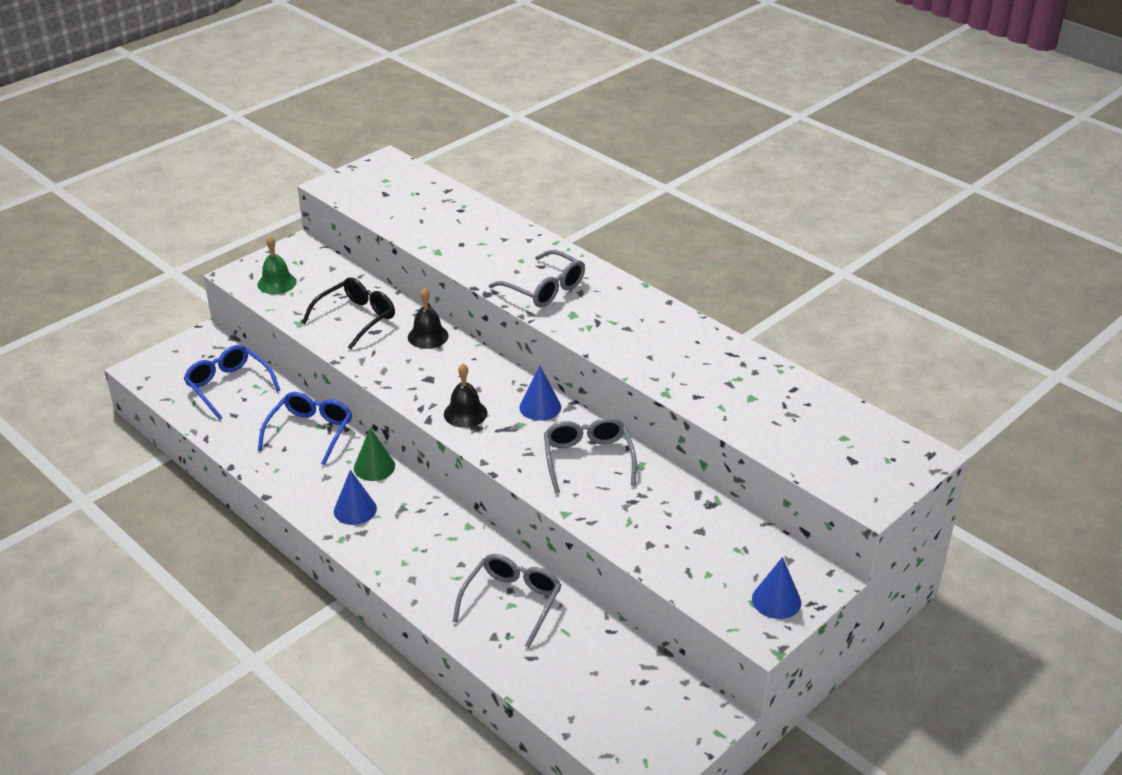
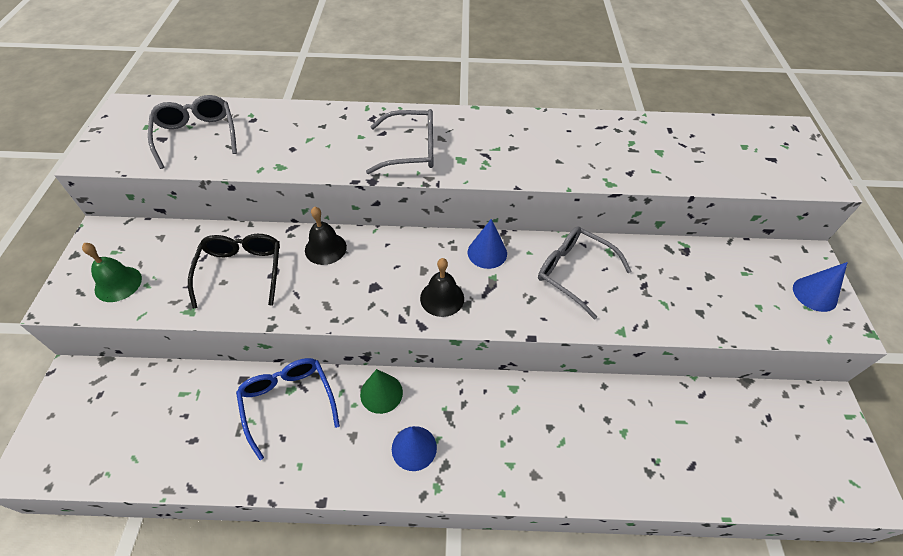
camera: 45 degrees left, 15 degrees up
blue glasses [184,345,280,420] -> none
grey glasses [453,554,561,648] -> grey glasses moved to [148,95,237,169]

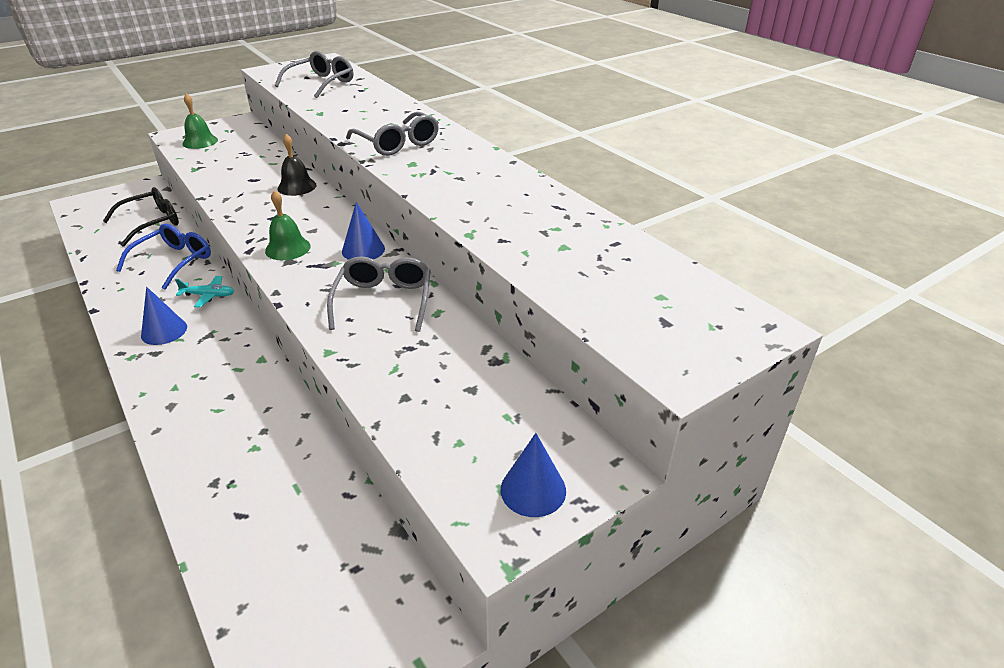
camera: 55 degrees right, 15 degrees down
black glasses [188,234,280,309] -> black glasses moved to [103,187,179,247]
green cone [360,369,403,414] -> turquoise plane [175,276,234,308]
black bell [420,258,464,317] -> green bell [265,190,311,260]

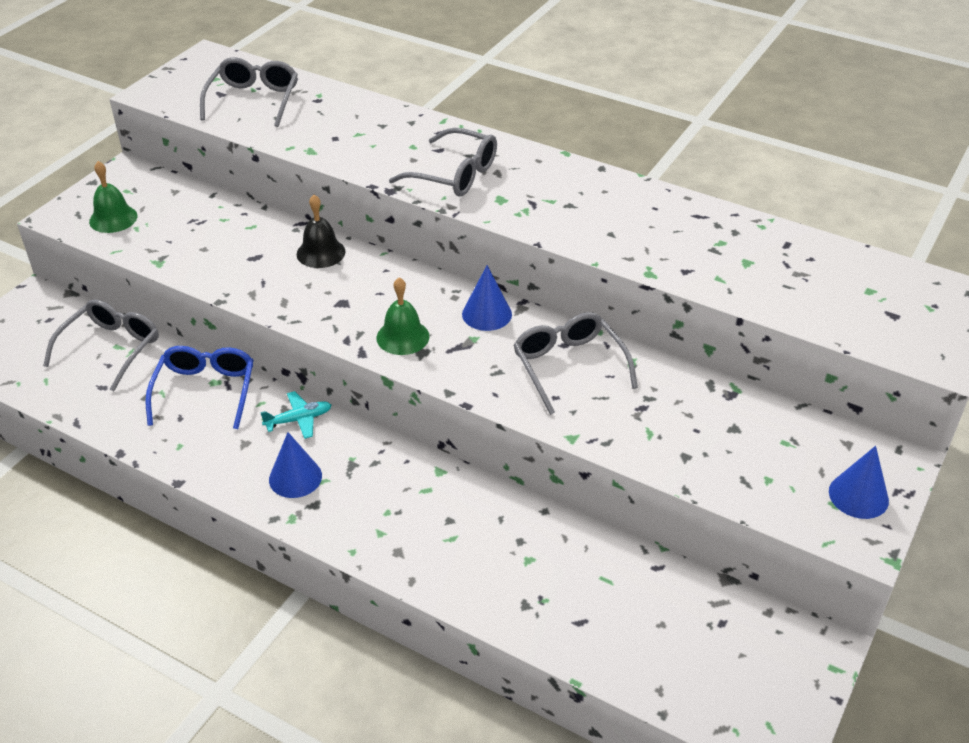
camera: 25 degrees left, 5 degrees up
black glasses [103,187,179,247] -> grey glasses [43,299,159,392]

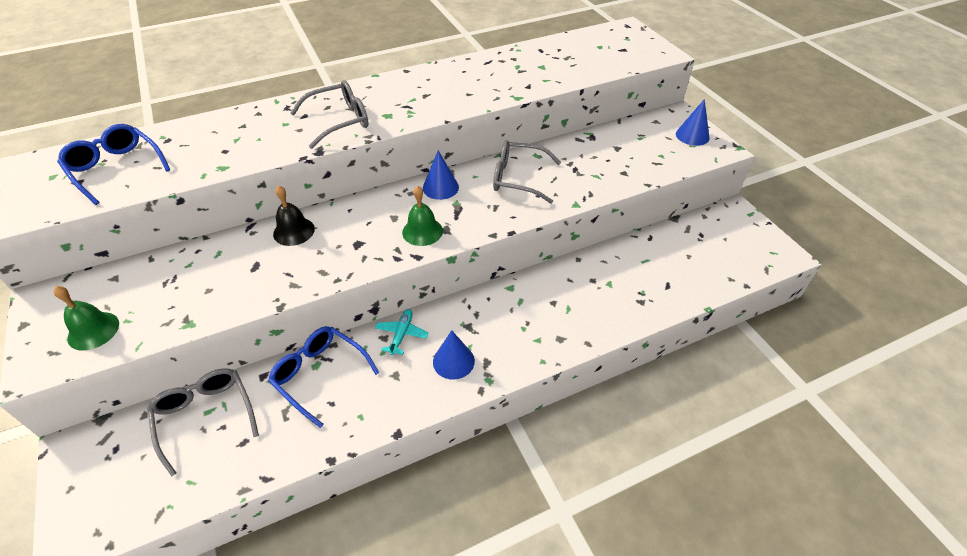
camera: 55 degrees left, 5 degrees up
grey glasses [200,57,298,127] -> blue glasses [57,124,171,205]

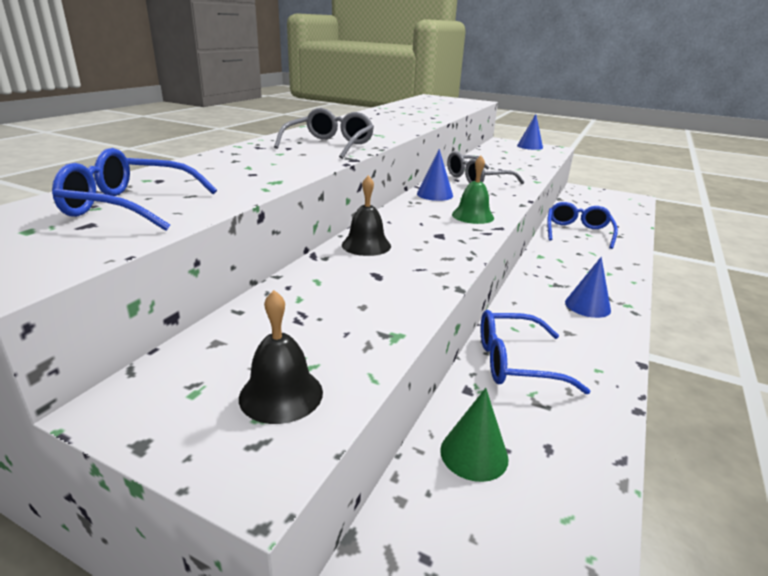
camera: 40 degrees left, 20 degrees down
green bell [54,286,119,351] -> black bell [239,290,323,424]
grey glasses [147,368,259,476] -> green cone [440,388,509,482]
turquoise plane [375,309,429,355] -> none
none -> blue glasses [547,202,618,249]

